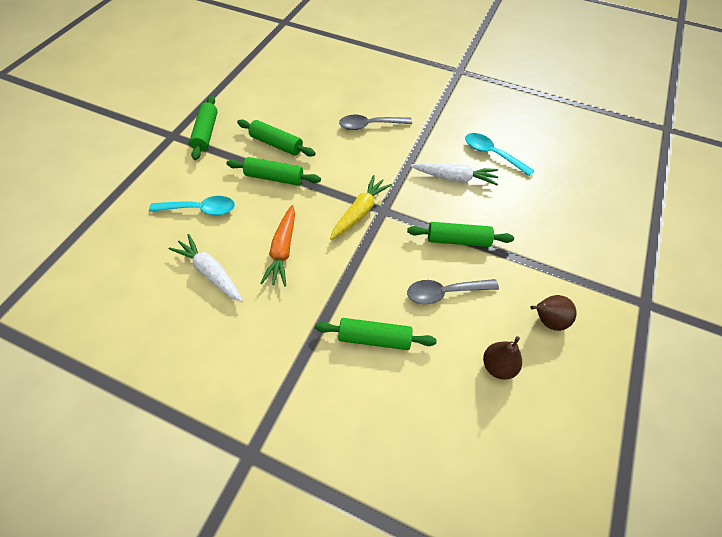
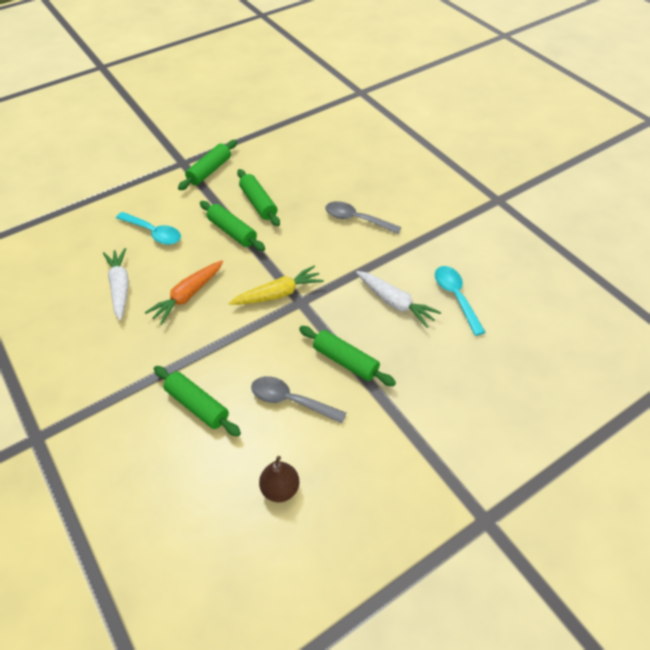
camera: 35 degrees right, 5 degrees down
brown pear [530,295,577,331] -> none

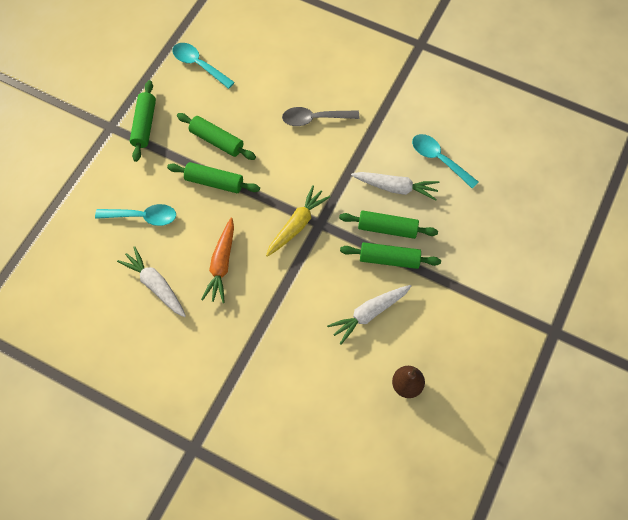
camera: 30 degrees left, 15 degrees up
green rolling pin [154,366,241,437] -> green rolling pin moved to [339,211,438,239]
grey spoon [251,376,347,424] -> white carrot [327,285,411,344]
none -> turquoise spoon [172,43,235,89]

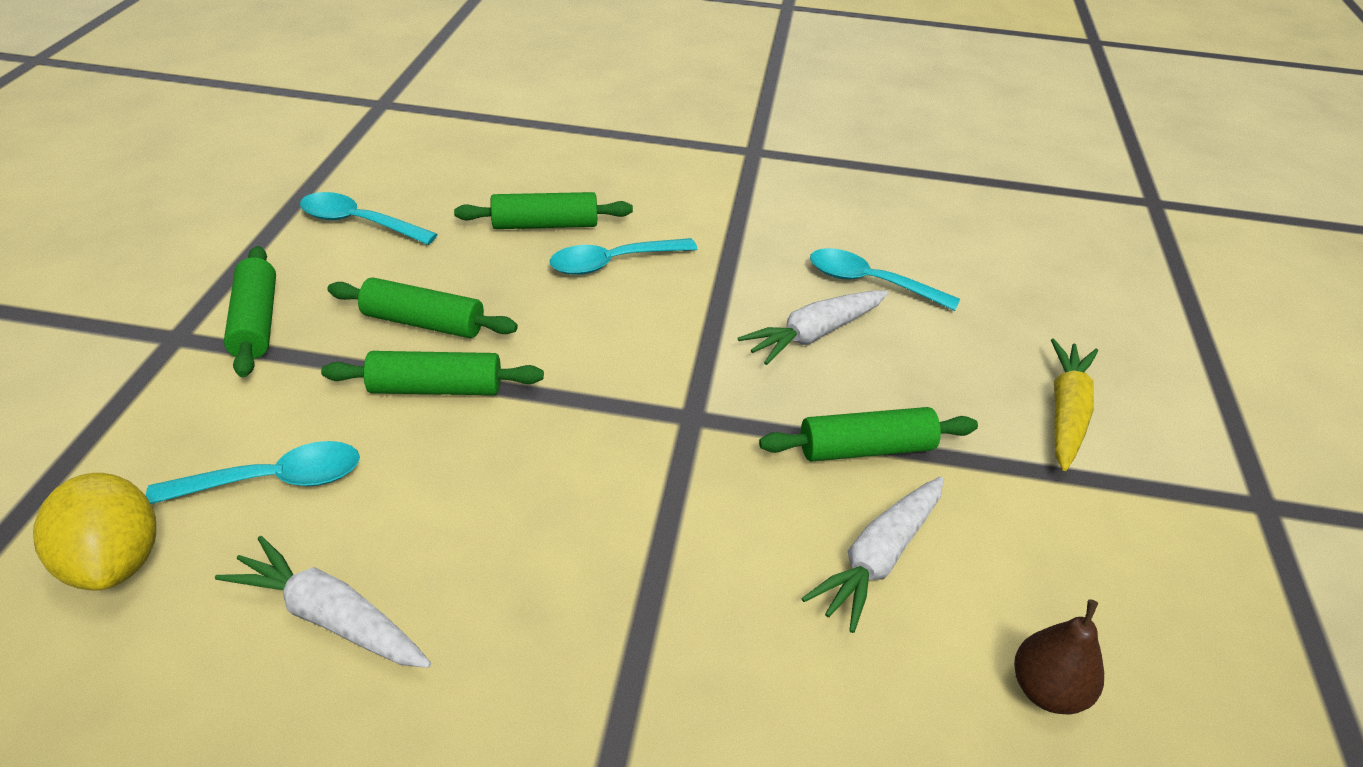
camera: 20 degrees left, 25 degrees down
orange carrot [201,218,234,303] -> none
yellow carrot [266,185,330,257] -> yellow carrot moved to [1051,339,1098,471]
grey spoon [282,107,359,126] -> turquoise spoon [550,238,698,275]
green rolling pin [339,211,438,239] -> green rolling pin moved to [454,192,633,229]
white carrot [351,172,439,201] -> white carrot turned 150 degrees clockwise [738,290,888,365]
none -> yellow lemon [33,473,156,591]

